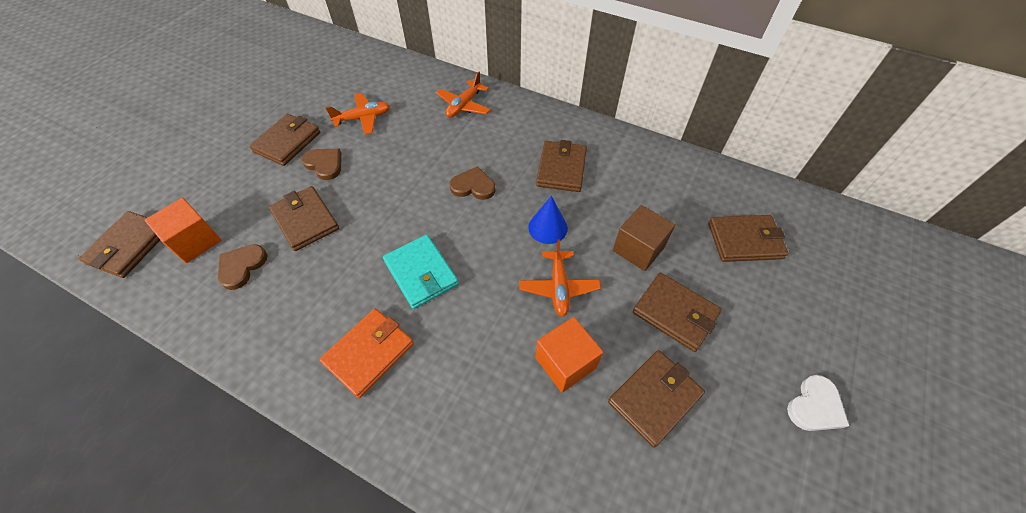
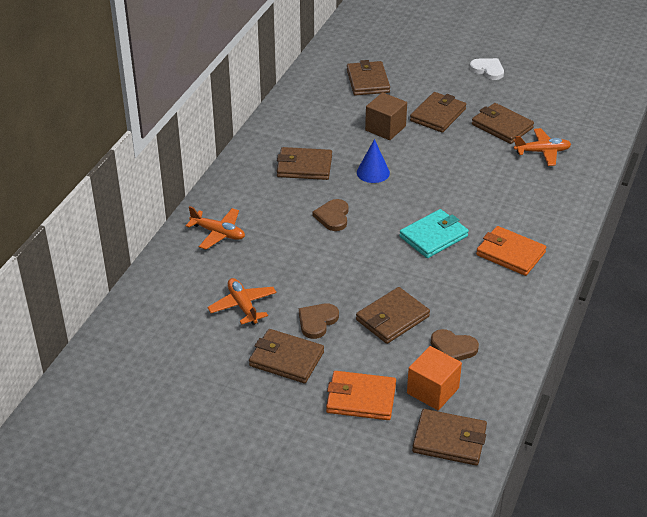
camera: 95 degrees left, 15 degrees down
orange plane [519,240,601,317] -> orange plane moved to [514,128,571,166]
orange cube [535,317,603,393] -> none
none -> orange wallet [326,371,396,420]

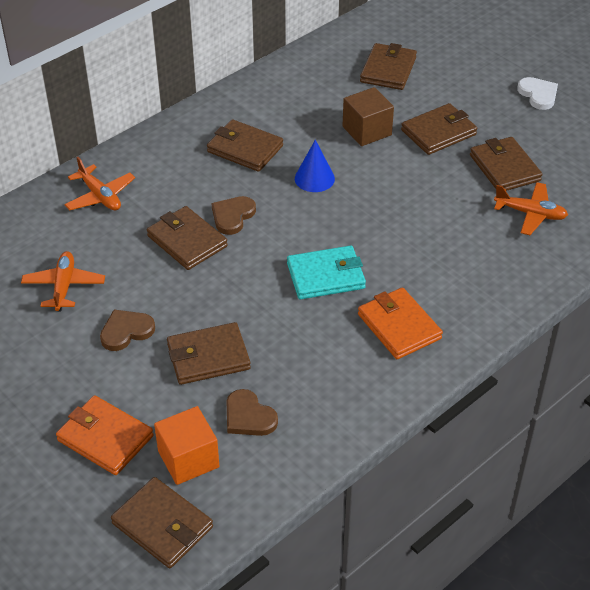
camera: 25 degrees right, 5 degrees up
brown wallet [249,329,324,383] -> brown wallet moved to [147,206,228,270]

